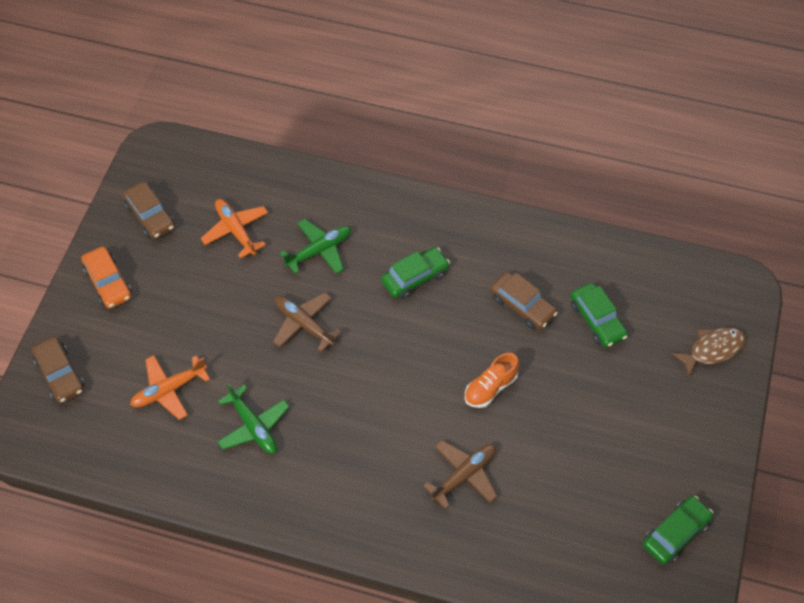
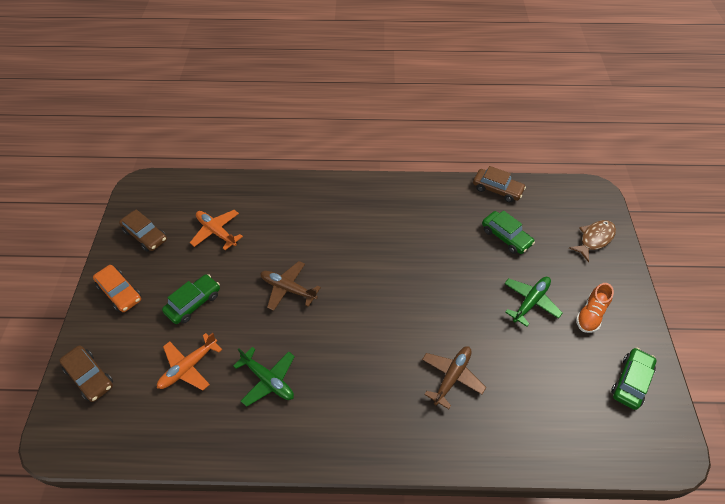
camera: 15 degrees left, 5 degrees down
green plane [280,219,351,274] -> green plane moved to [504,277,563,327]
green car [381,247,450,299] -> green car moved to [162,274,220,324]
orange shoe [465,353,519,408] -> orange shoe moved to [576,283,614,333]
brown car [490,272,558,329] -> brown car moved to [473,166,526,202]

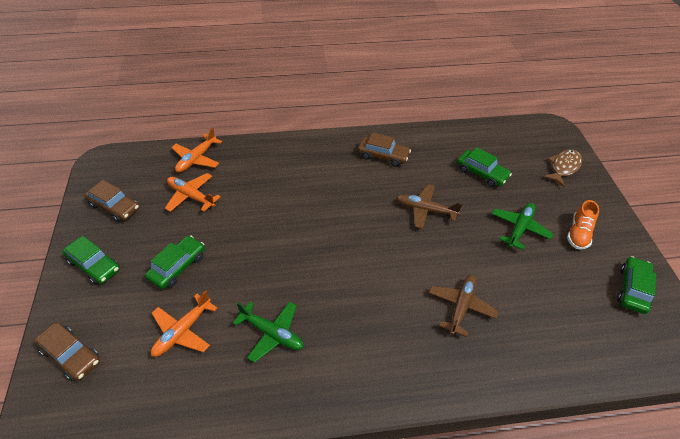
camera: 10 degrees left, 5 degrees down
orange car [93,265,141,312] -> green car [62,236,120,285]
brown plane [260,261,321,311] -> brown plane moved to [396,184,462,229]
brown car [473,166,526,202] -> brown car moved to [358,132,411,167]
none -> orange plane [171,127,222,173]

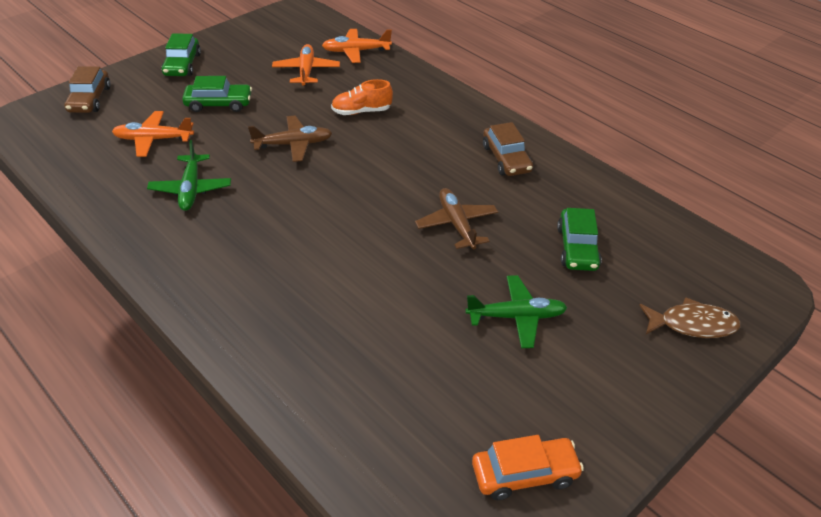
camera: 55 degrees right, 5 degrees down
brown car [85,180,139,222] -> none
brown plane [429,275,499,337] -> brown plane moved to [248,116,332,162]
orange shoe [567,200,599,249] -> orange shoe moved to [331,79,393,115]
green car [617,256,656,314] -> orange car [472,435,584,500]

